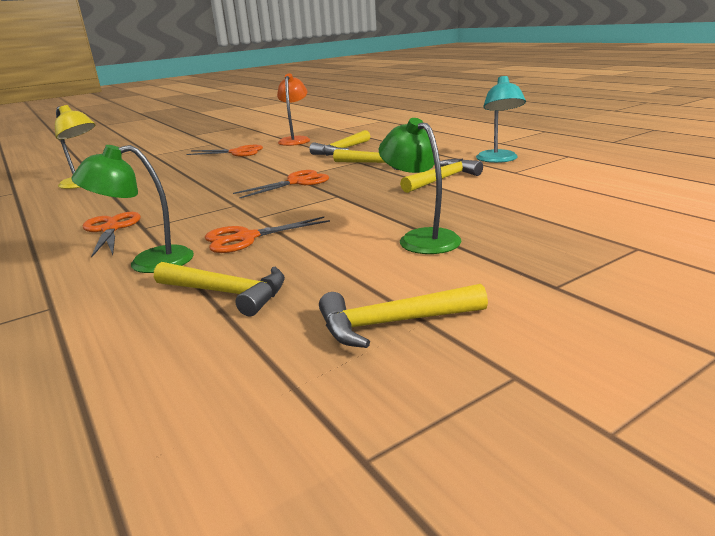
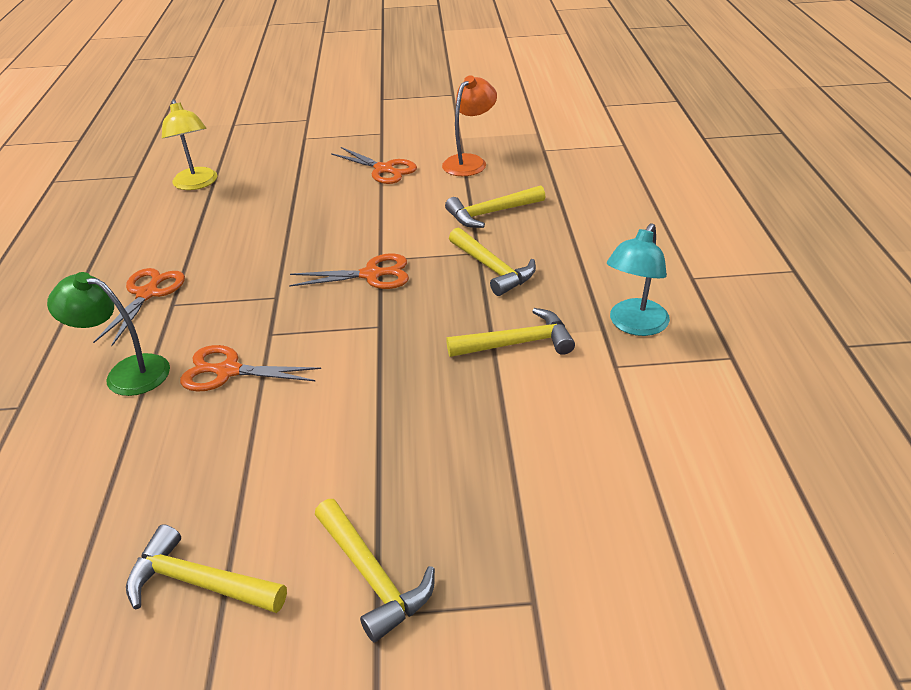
camera: 30 degrees right, 15 degrees up
yellow hammer [154,262,285,316] -> yellow hammer moved to [315,499,435,643]
green lamp [379,118,461,254] -> none

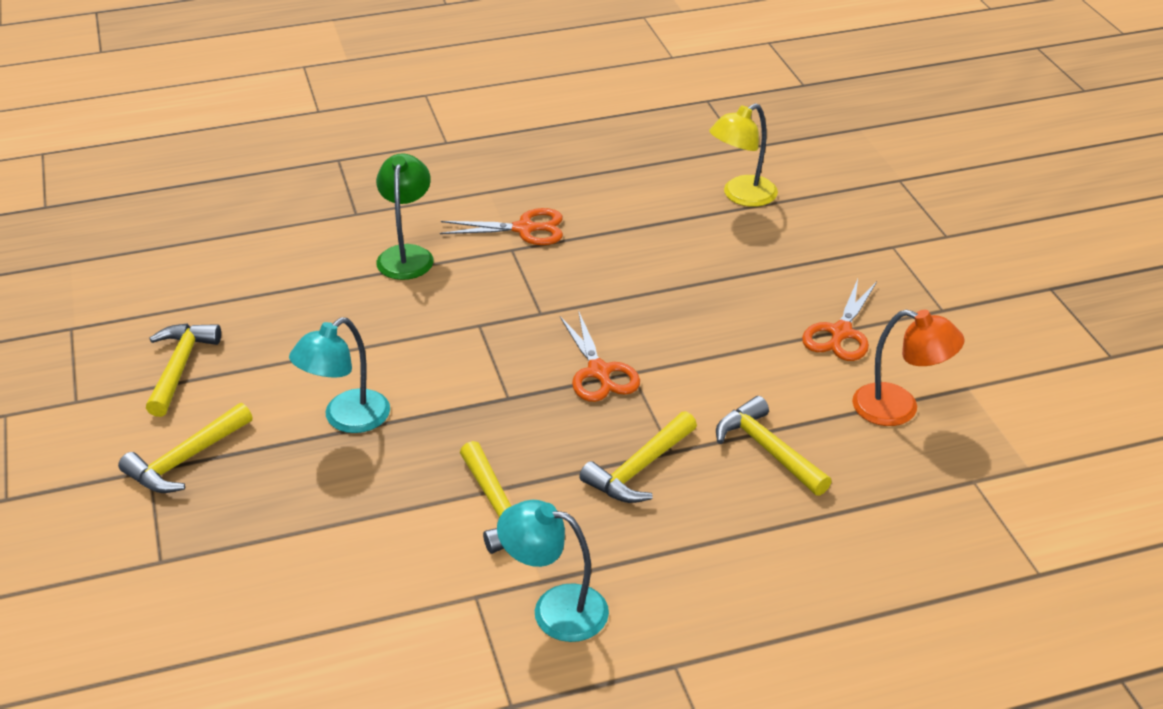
camera: 75 degrees right, 0 degrees up
orange scissors [180,345,321,392] -> none
none -> turquoise lamp [289,317,390,433]

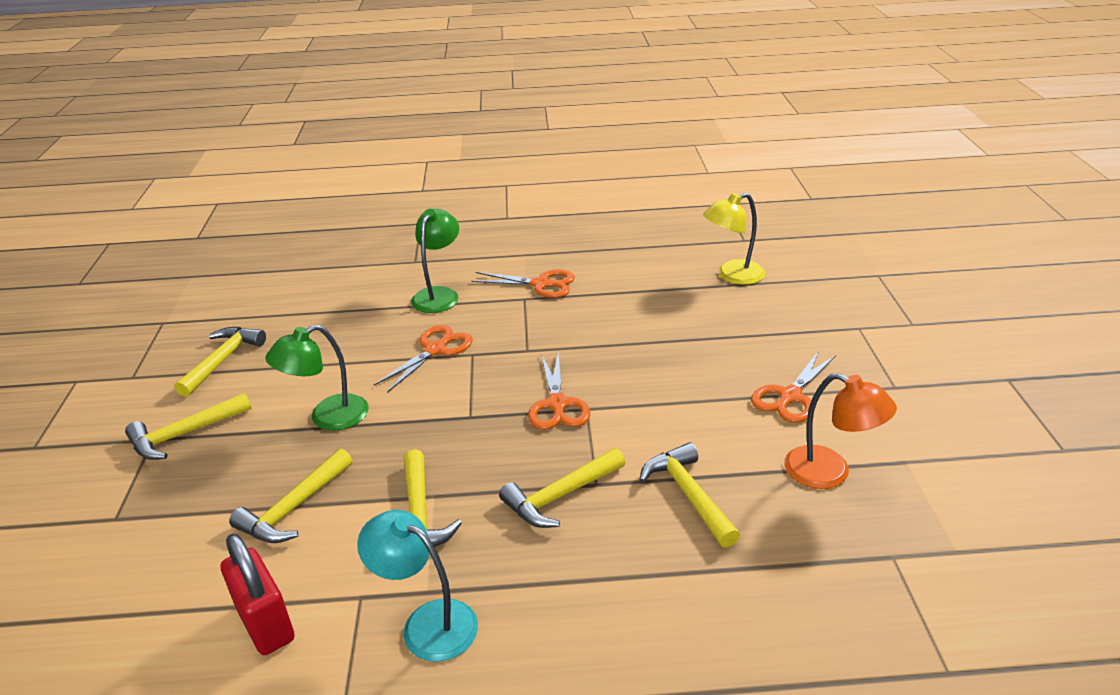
camera: 15 degrees right, 5 degrees down
turquoise lamp [289,317,390,433] -> green lamp [265,325,369,430]
none -> red padlock [221,534,294,655]
none -> yellow hammer [229,449,353,543]
none -> orange scissors [374,325,473,393]

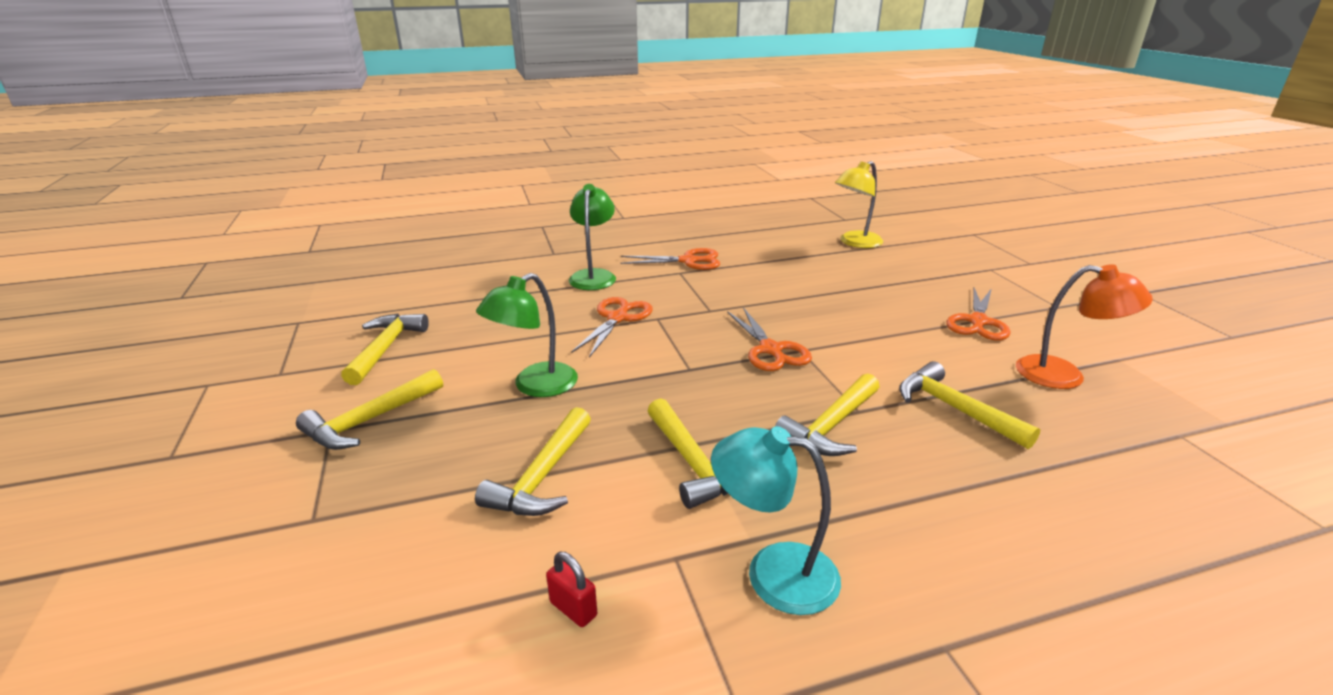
camera: 15 degrees left, 5 degrees down
red padlock [221,534,294,655] -> red padlock [546,552,597,627], size x0.49

